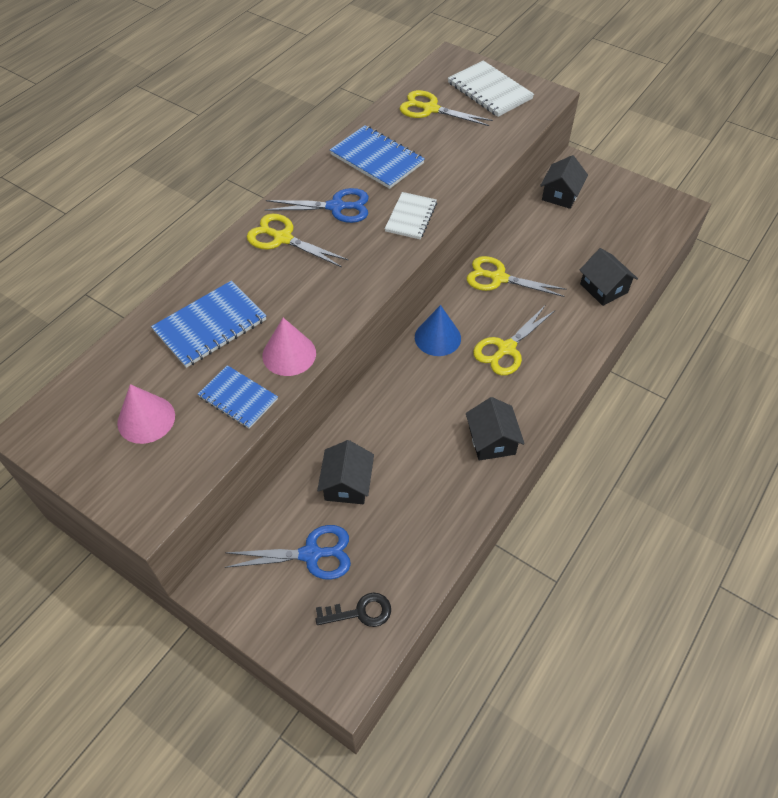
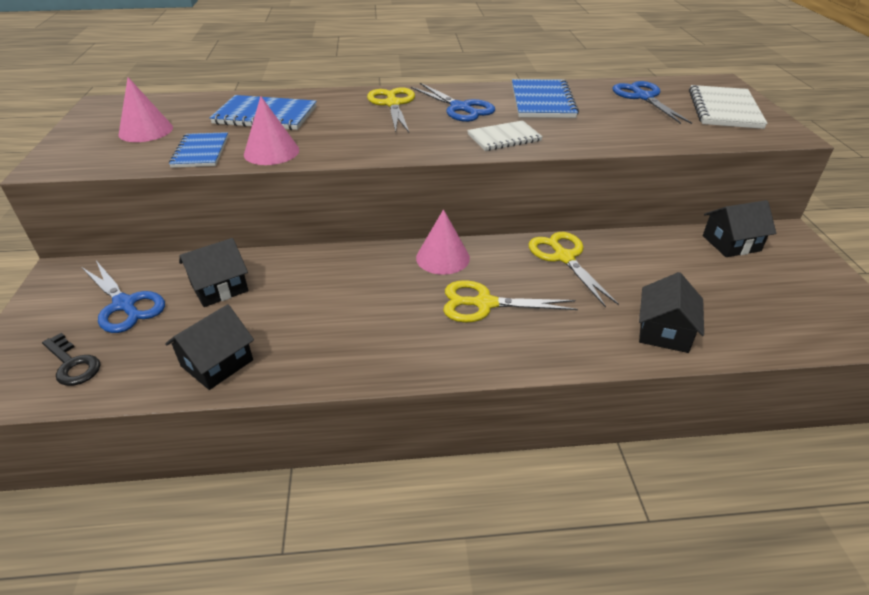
camera: 50 degrees right, 15 degrees down
yellow scissors [400,90,493,126] -> blue scissors [612,81,692,124]
blue cone [415,305,461,356] -> pink cone [416,209,470,275]
black house [466,397,525,461] -> black house moved to [165,304,254,390]

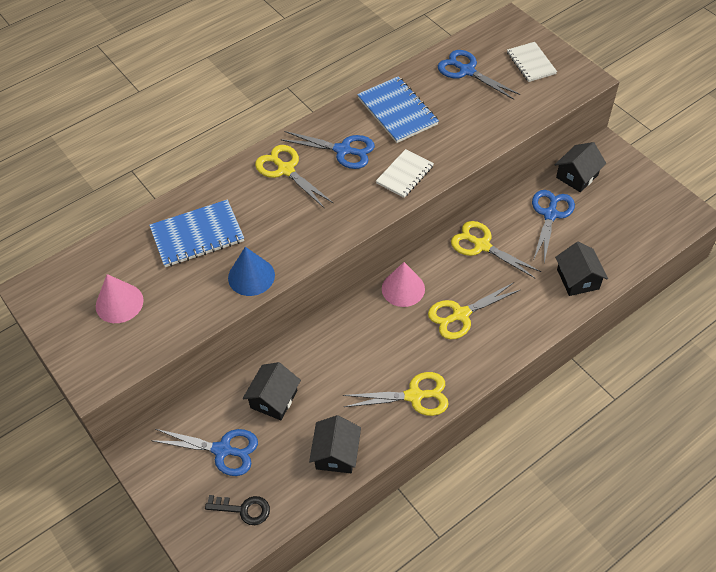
camera: 30 degrees left, 15 degrees up
blue notebook [169,132,228,168] -> none
pink cone [244,96,299,165] -> blue cone [228,247,275,296]
white notebook [689,85,768,129] -> white notebook [507,42,557,82], size x0.66
none -> yellow scissors [343,372,449,416]
none -> blue scissors [532,190,575,262]

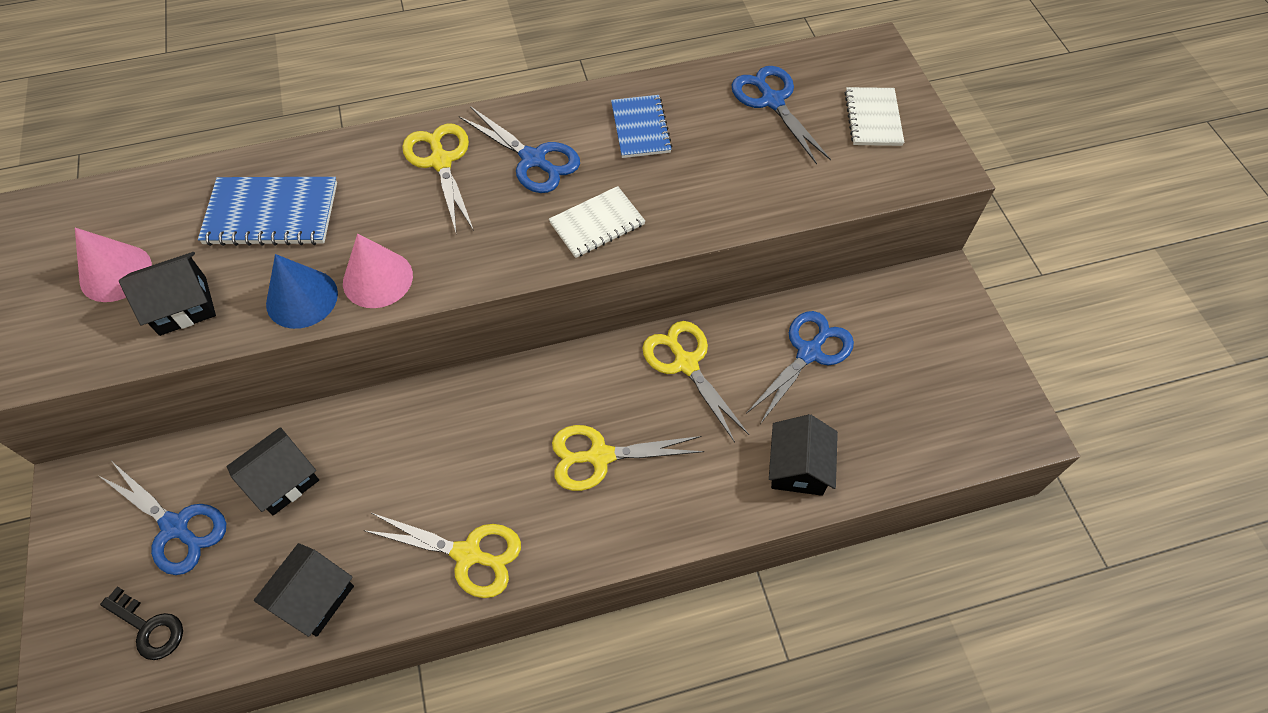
camera: 20 degrees right, 5 degrees up
blue notebook [357,76,439,143] -> blue notebook [611,95,672,158], size x0.66
pink cone [382,262,425,307] -> pink cone moved to [343,234,413,308]
black house [555,142,606,192] -> black house moved to [119,252,216,336]

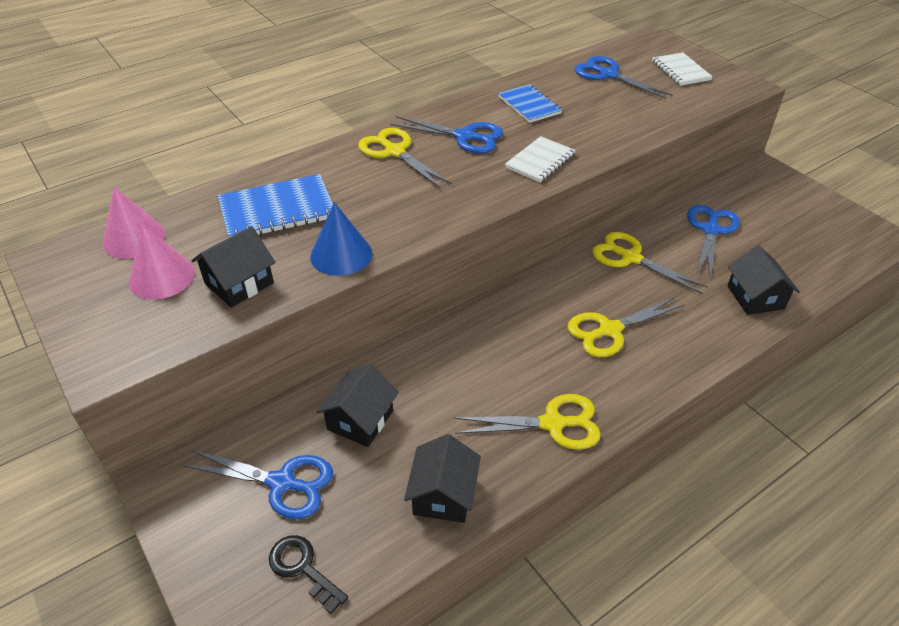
camera: 20 degrees left, 15 degrees down
black key [100,587,183,660] -> black key turned 150 degrees counterclockwise [269,535,348,614]
pink cone [343,234,413,308] -> pink cone moved to [103,187,166,259]

